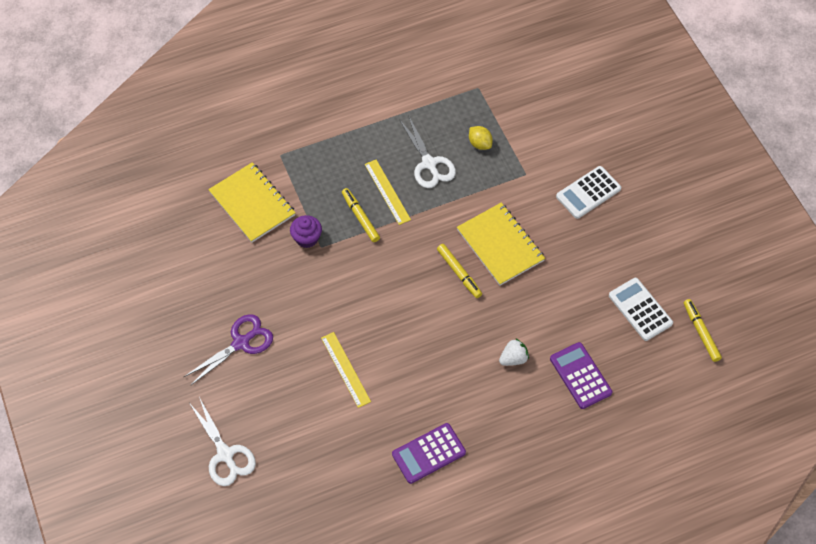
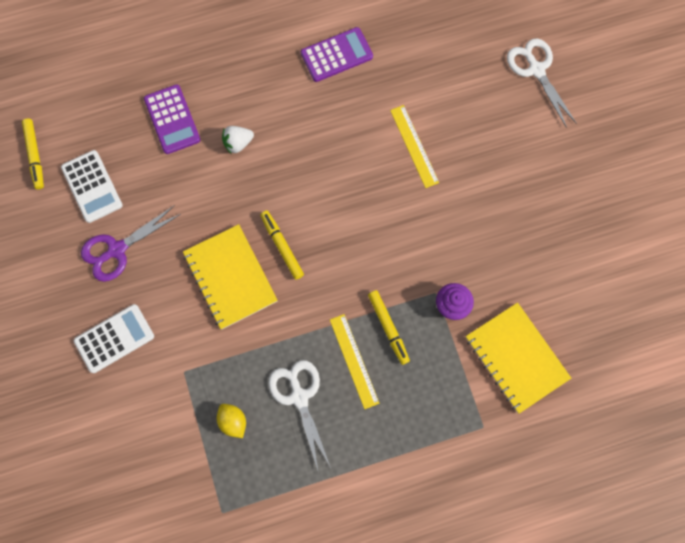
camera: 175 degrees left, 15 degrees up
purple scissors [184,314,273,386] -> purple scissors moved to [81,205,181,282]

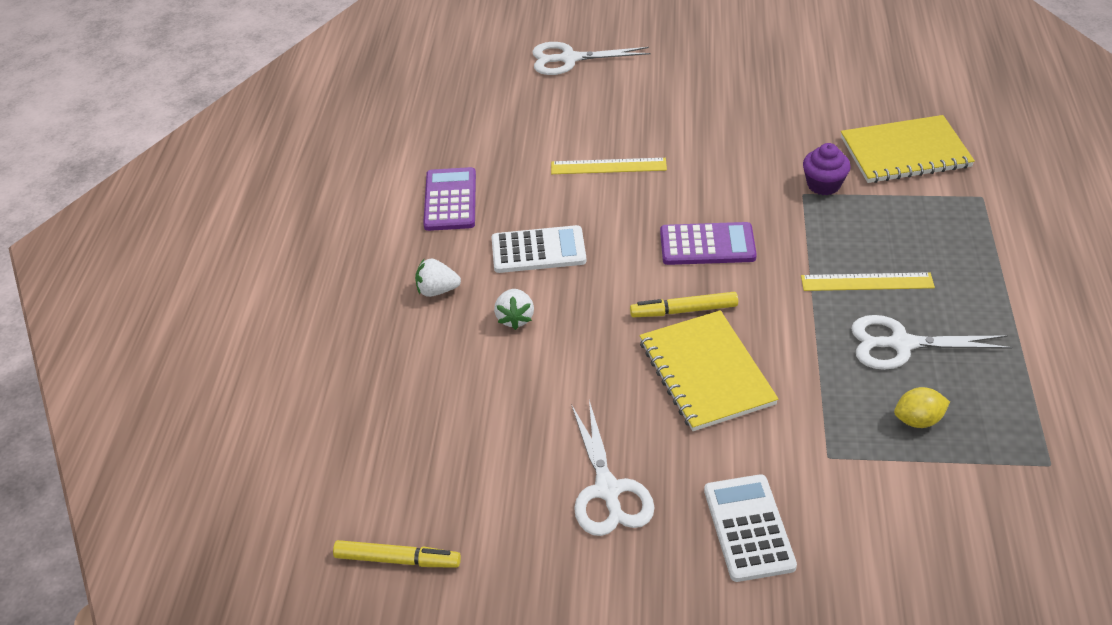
camera: 65 degrees left, 30 degrees down
white calculator [61,150,123,223] -> white calculator moved to [492,225,586,273]
purple scissors [81,205,181,282] -> white scissors [571,400,654,536]
purple calculator [144,84,201,154] -> purple calculator moved to [660,222,757,265]
yellow notebook [183,224,278,329] -> yellow notebook turned 75 degrees clockwise [640,310,779,431]
yellow marker [368,290,410,365] -> none
none -> white strawberry [415,258,461,297]

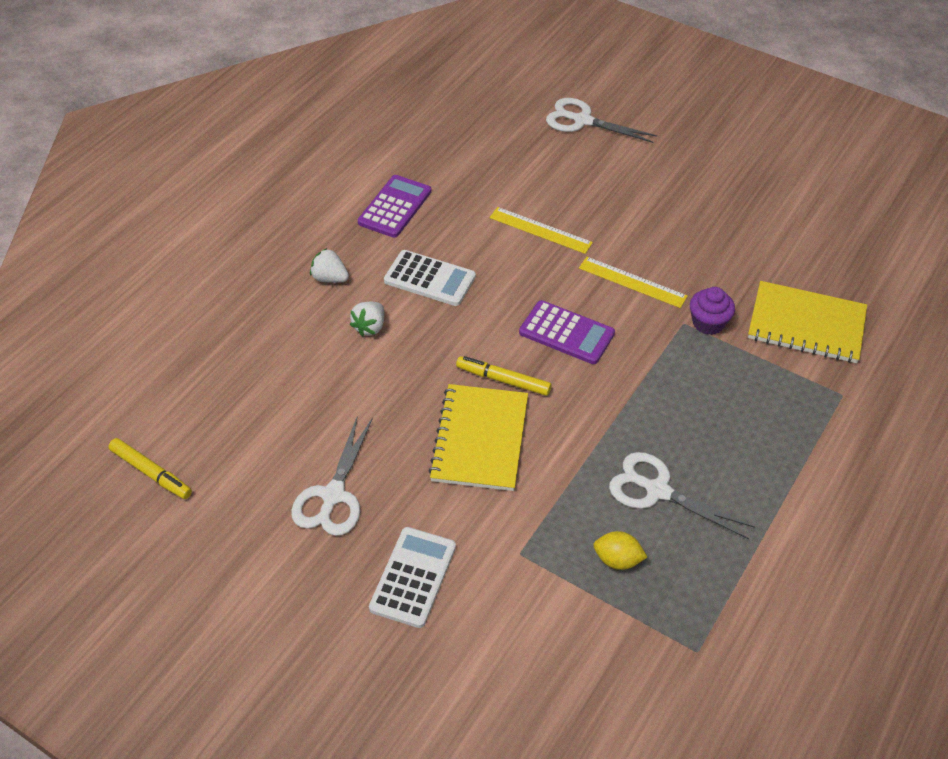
camera: 25 degrees right, 5 degrees up
yellow ruler [801,272,935,291] -> yellow ruler moved to [579,257,688,308]

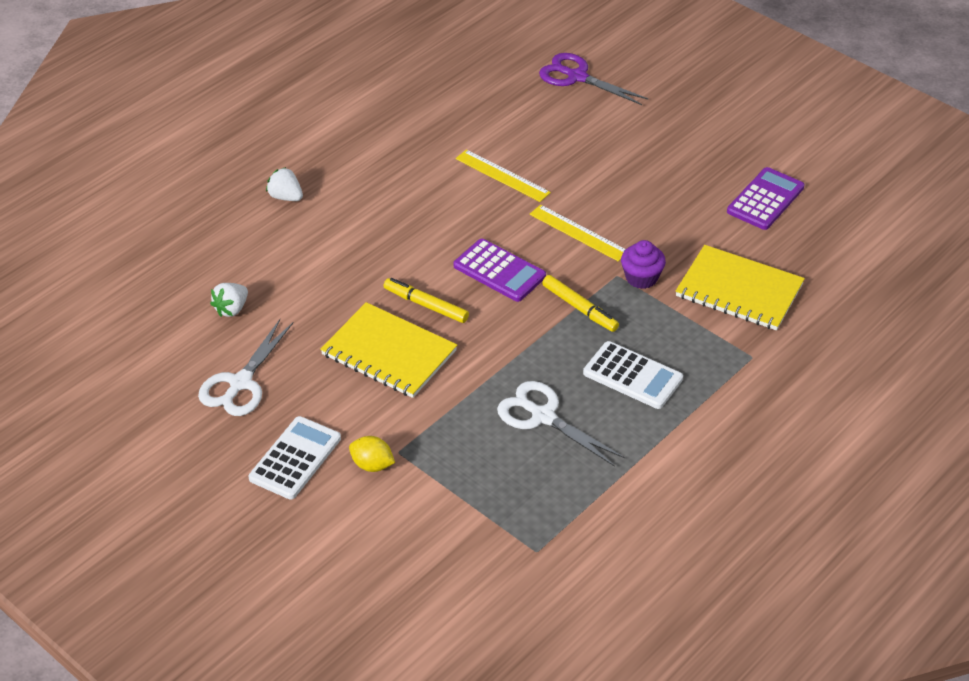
camera: 10 degrees right, 5 degrees down
yellow marker [108,438,192,499] -> yellow marker moved to [542,275,619,332]
white strawberry [350,302,384,336] -> white strawberry moved to [210,283,248,317]
purple calculator [358,175,431,238] -> purple calculator moved to [727,167,804,230]
white calculator [384,250,476,306] -> white calculator moved to [583,341,683,409]
yellow notebook [428,384,528,491] -> yellow notebook turned 75 degrees counterclockwise [320,302,457,398]
white scissors [546,98,658,143] -> purple scissors [539,53,649,105]
yellow lemon [593,531,647,570] -> yellow lemon moved to [349,436,395,472]

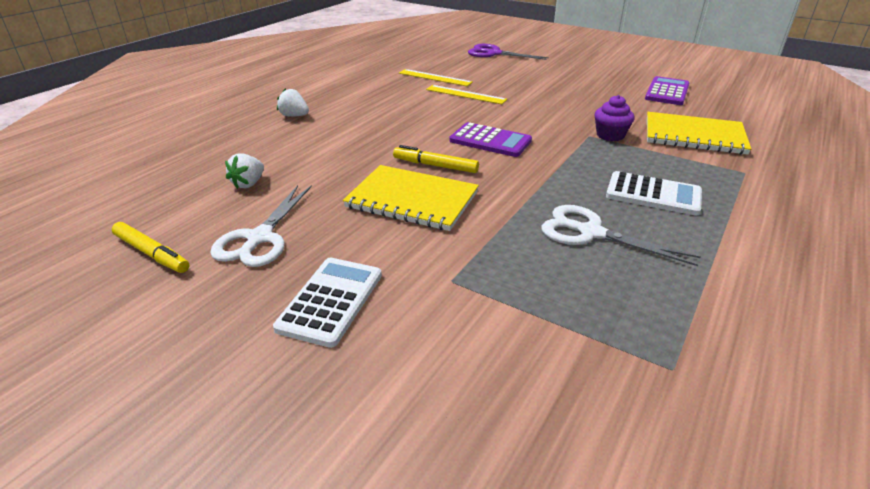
camera: 10 degrees left, 10 degrees down
yellow lemon [349,436,395,472] -> none
yellow ruler [530,205,626,261] -> yellow ruler moved to [399,69,473,86]
yellow marker [542,275,619,332] -> yellow marker moved to [112,222,189,273]

